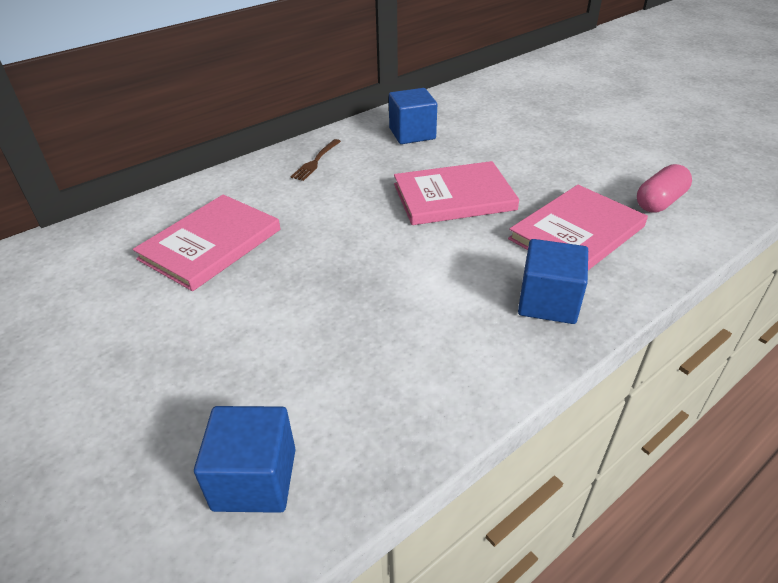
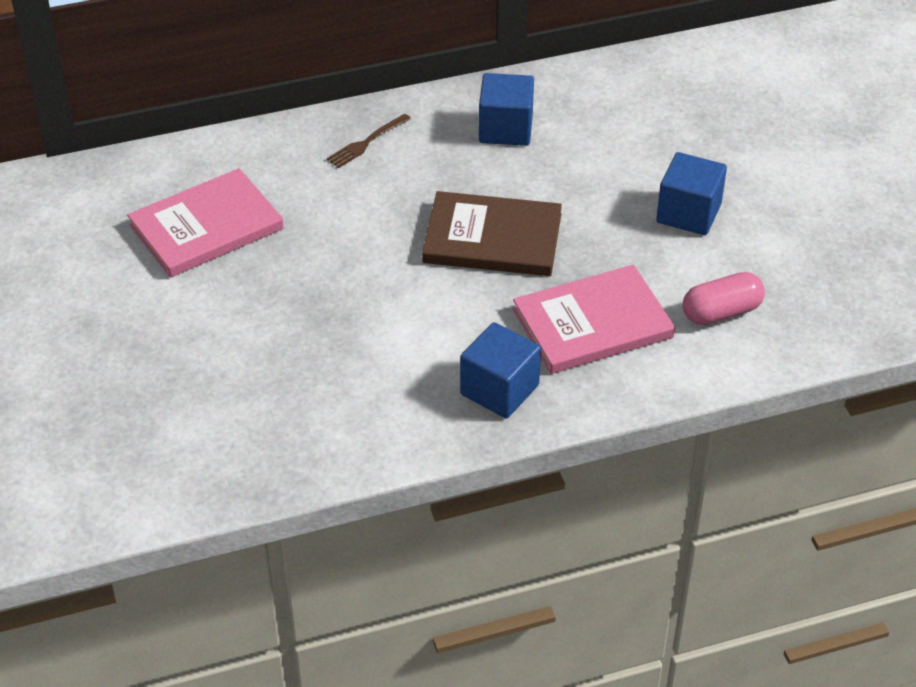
camera: 20 degrees right, 5 degrees up
blue cube [194,406,296,513] -> blue cube moved to [656,152,727,235]
pink book [394,161,519,225] -> brown book [422,191,562,276]

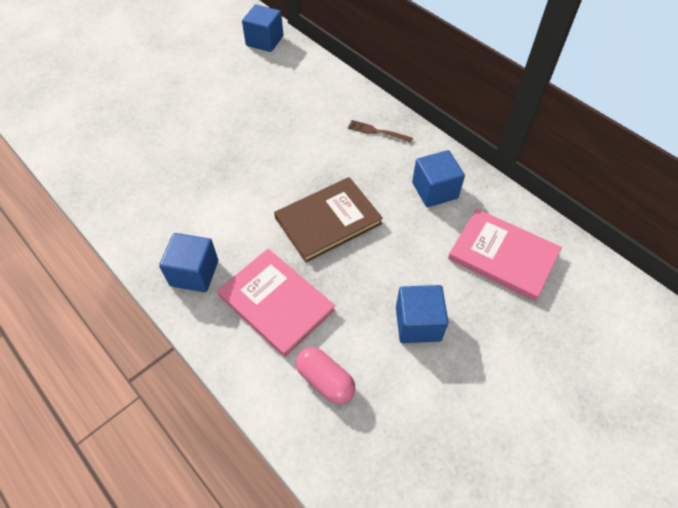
camera: 65 degrees right, 10 degrees up
pink book [127,168,284,277] -> pink book moved to [448,209,562,301]
brown book [422,191,562,276] -> brown book turned 75 degrees clockwise [274,177,383,263]
none -> blue cube [242,4,283,52]

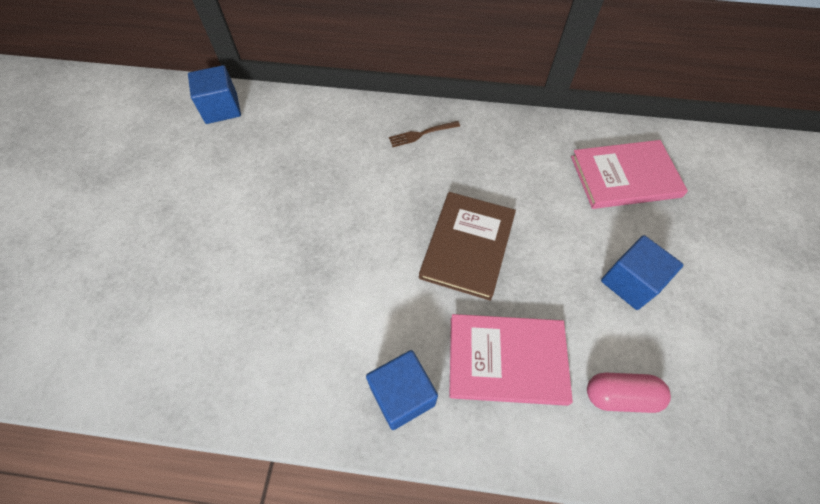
camera: 40 degrees left, 5 degrees up
blue cube [412,150,465,207] -> none

